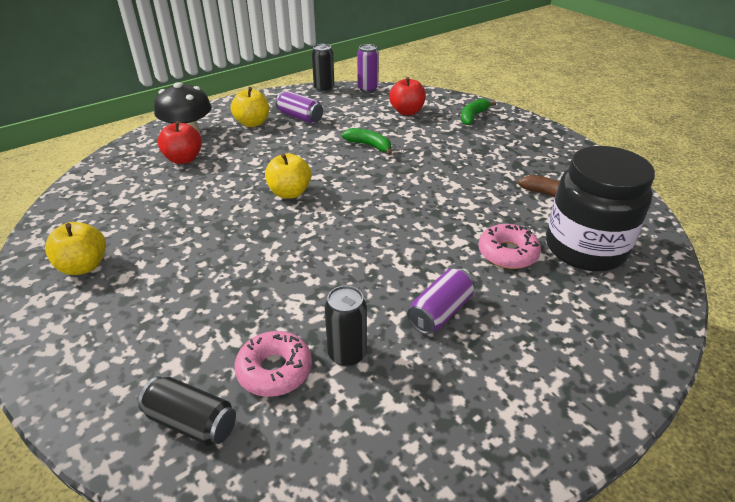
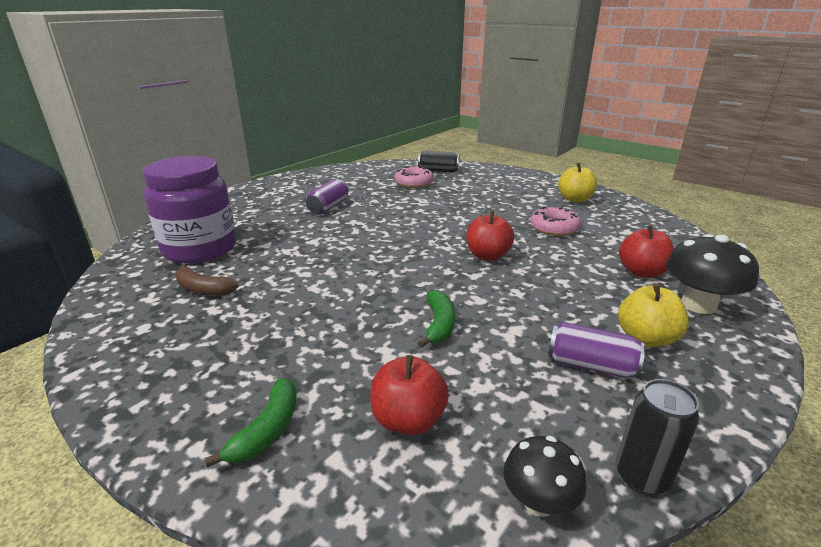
camera: 165 degrees right, 10 degrees down
yellow apple [265,153,311,199] -> red apple [466,211,514,261]
black can [324,286,367,367] -> none
green banana [342,128,392,155] -> green banana turned 105 degrees counterclockwise [418,290,455,348]
purple can [357,44,379,93] -> black mushroom [503,436,586,517]
pink donut [478,224,541,269] -> pink donut moved to [530,206,581,236]
black jar [546,146,655,271] -> purple jar [143,156,236,264]

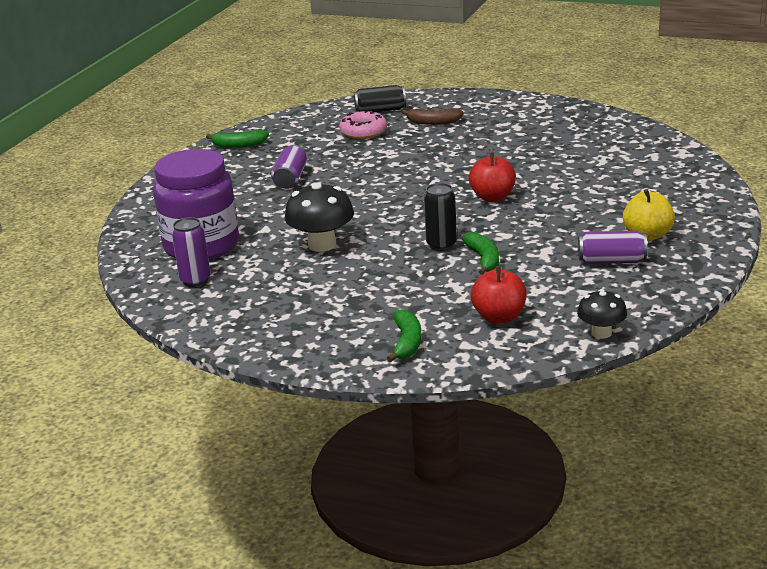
camera: 15 degrees left, 0 degrees up
brown banana [175,264,239,296] -> brown banana moved to [402,108,464,125]
pink donut [530,206,581,236] -> none
yellow apple [558,163,597,202] -> none
black can [616,379,699,495] -> black can moved to [424,183,457,251]
red apple [619,225,674,278] -> none
black mushroom [666,234,759,314] -> black mushroom moved to [285,182,354,252]
none -> purple can [172,217,211,287]
none -> green banana [206,130,269,148]

